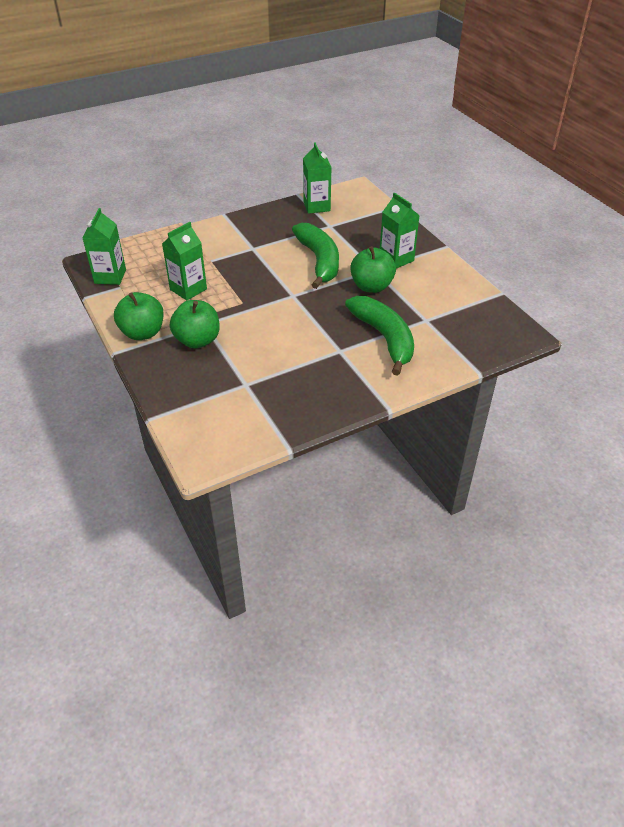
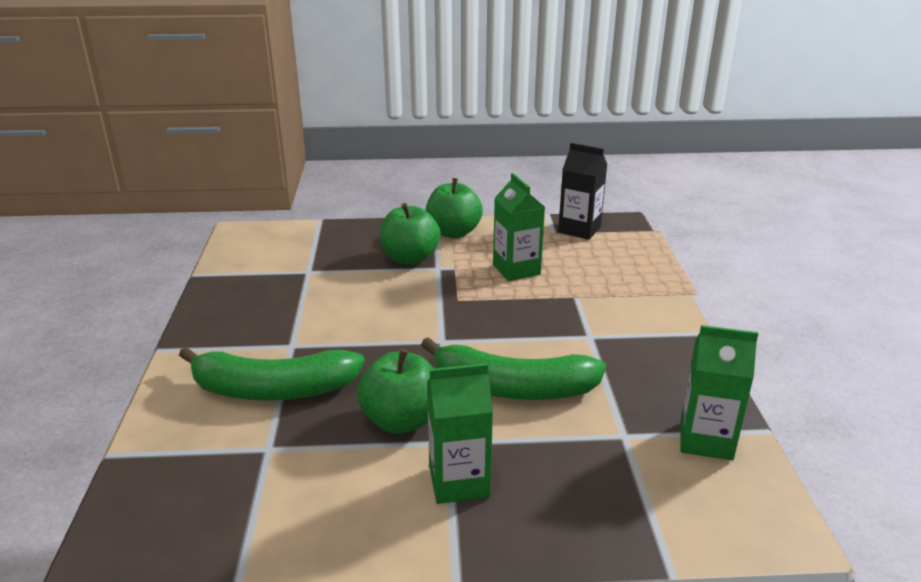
camera: 115 degrees right, 15 degrees down
green carton [82,208,126,285] -> black carton [558,143,607,240]

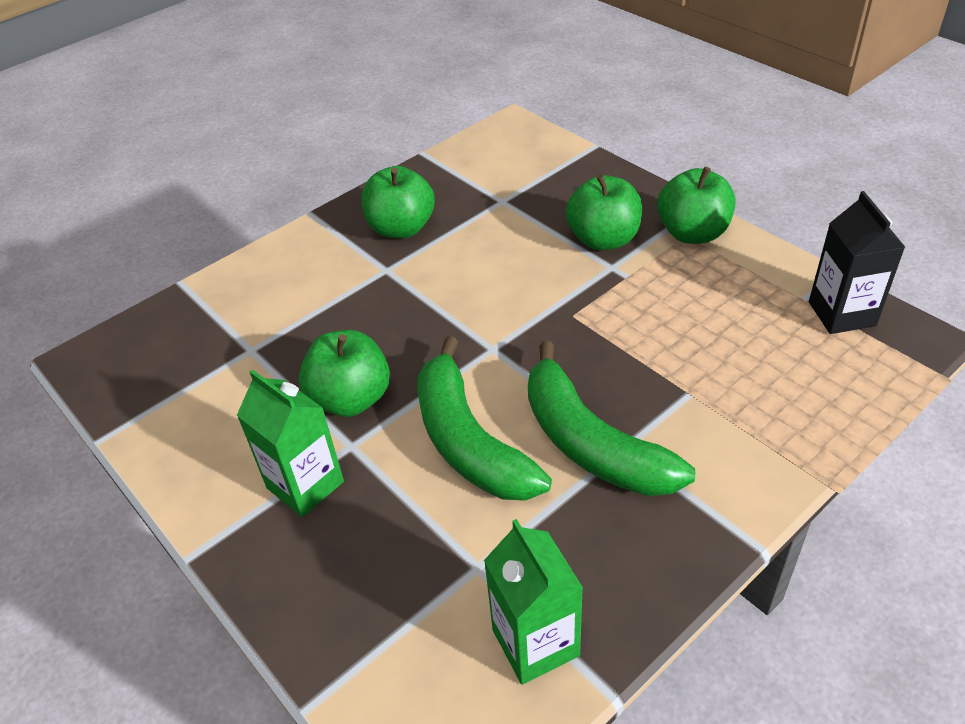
camera: 55 degrees right, 15 degrees up
green banana [179,347,365,401] -> green banana moved to [528,341,695,496]
green carton [493,173,545,281] -> none
none -> green apple [361,166,435,238]

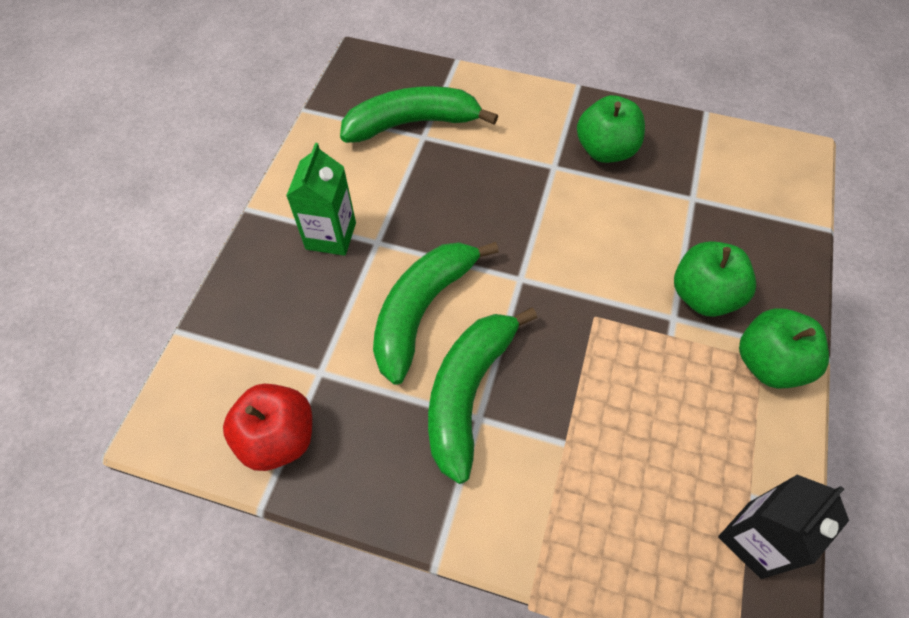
camera: 55 degrees right, 15 degrees up
green apple [299,330,390,417] -> none
green carton [484,519,583,684] -> red apple [223,384,312,471]
none -> green banana [340,86,498,143]

